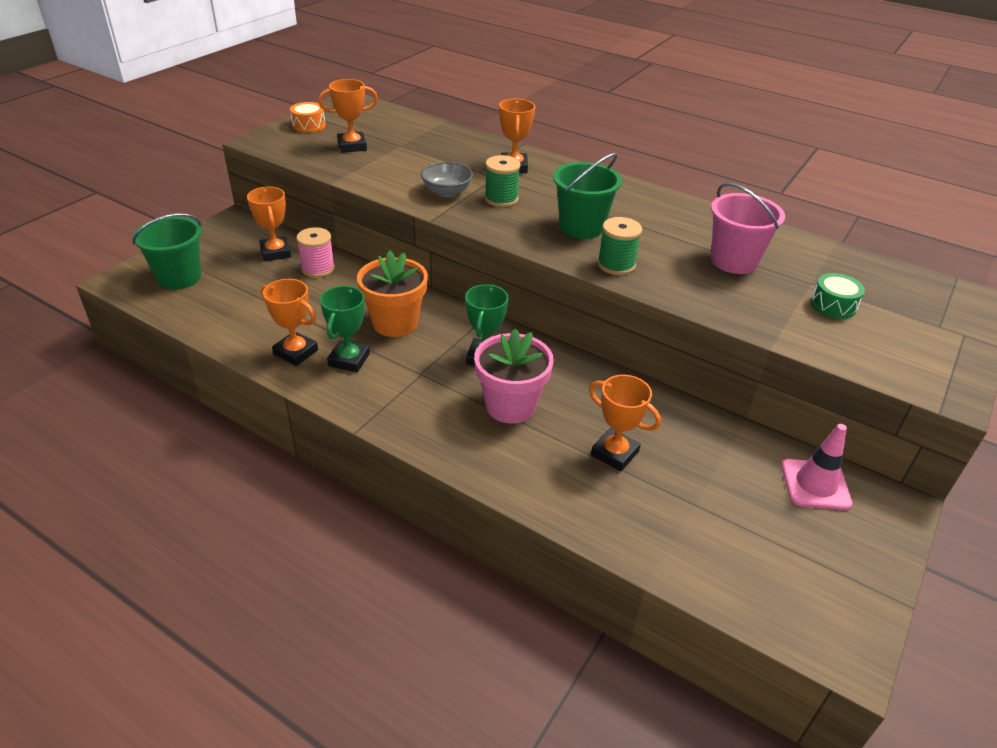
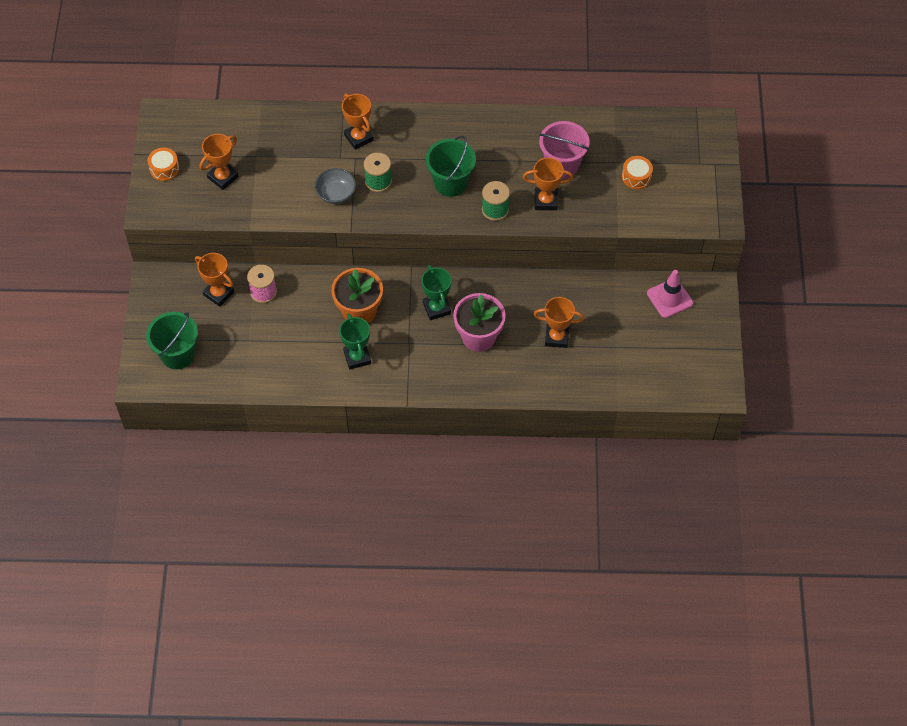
camera: 30 degrees left, 20 degrees up
orange trophy [261,279,318,366] -> orange trophy moved to [523,158,573,210]
green drum [811,273,865,319] -> orange drum [622,156,653,189]

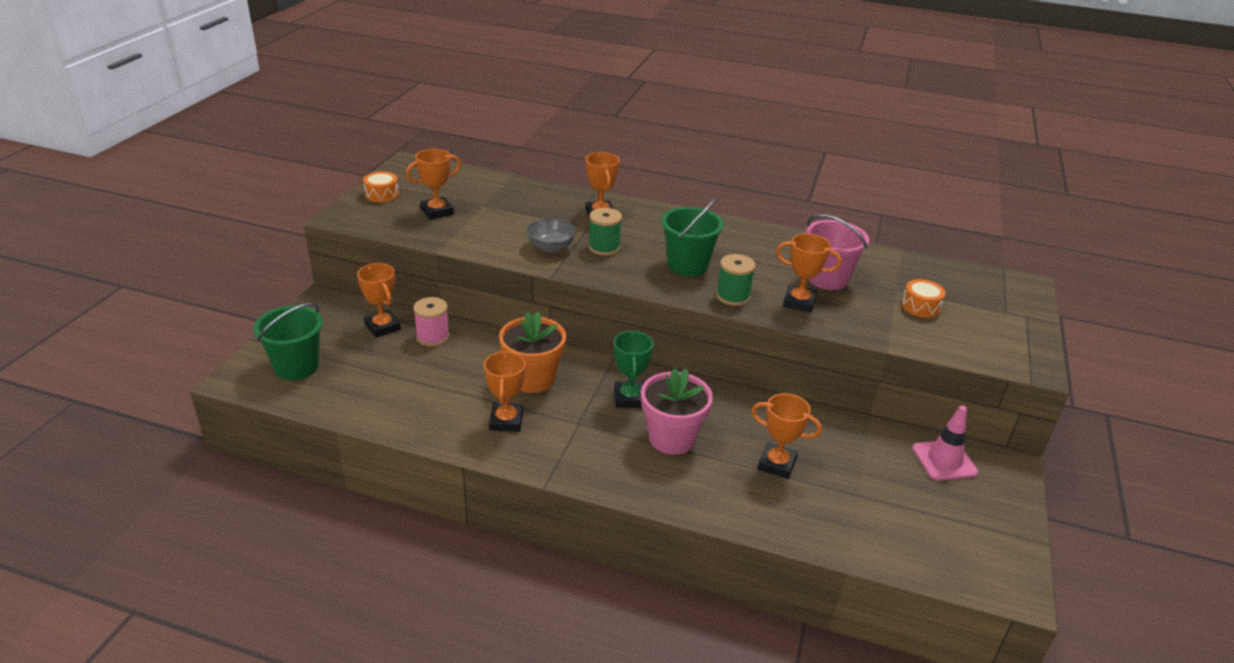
camera: 15 degrees right, 25 degrees down
green trophy [340,314,371,369] -> orange trophy [484,351,526,432]

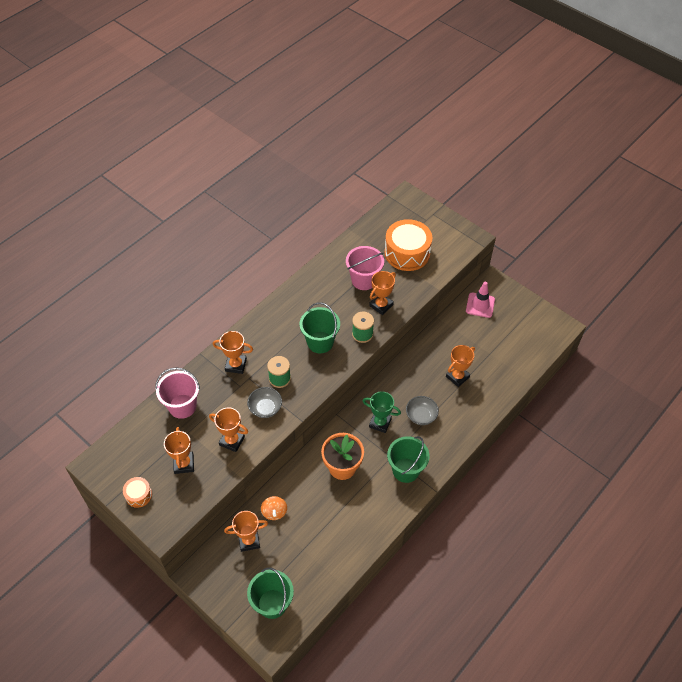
camera: 65 degrees left, 20 degrees up
pink spool [413,297,450,347] -> orange spinning top [261,496,287,520]
orange trophy [484,351,526,432] -> orange trophy moved to [209,407,248,452]
pink flower pot [641,368,713,455] -> grey bowl [406,396,439,425]
orange drum [902,279,946,318] -> orange drum [385,219,432,271], size x2.09
none -> pink bucket [155,368,200,419]
none -> green bucket [387,436,429,483]

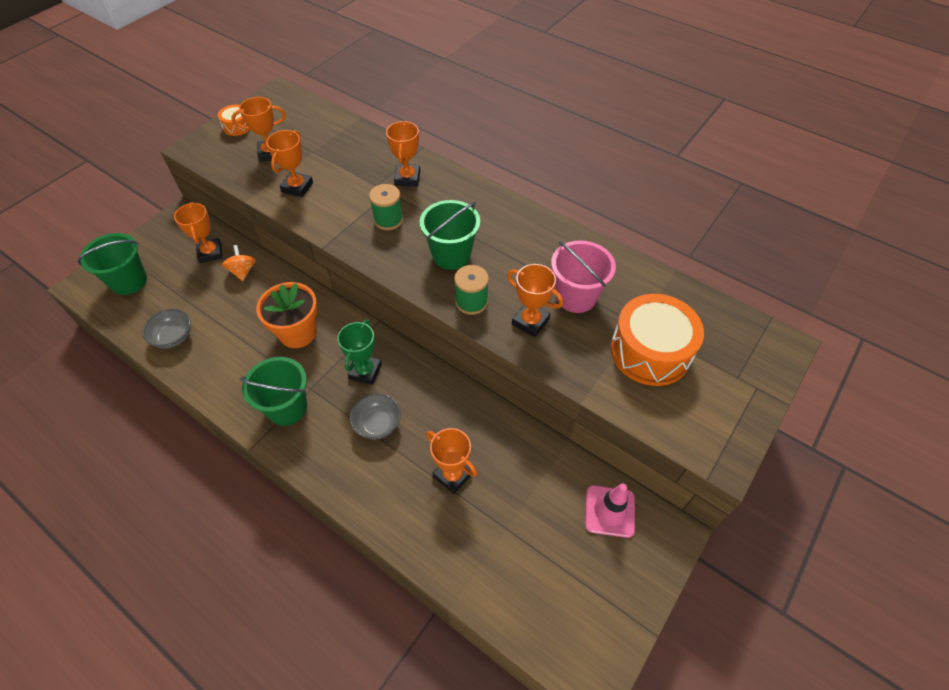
camera: 85 degrees right, 0 degrees up
pink bucket [155,368,200,419] -> none
grey bowl [247,387,282,418] -> grey bowl moved to [142,309,191,348]
orange spinning top [261,496,287,520] -> orange spinning top turned 90 degrees clockwise [222,245,256,281]

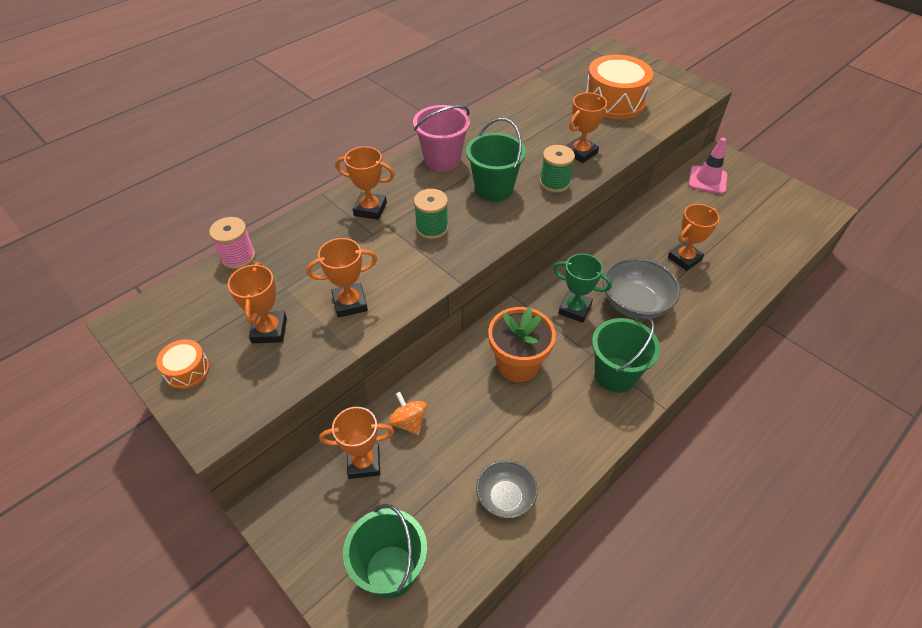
camera: 80 degrees left, 5 degrees down
orange spinning top [222,245,256,281] -> orange spinning top turned 60 degrees clockwise [389,392,427,435]
orange trophy [266,130,313,197] -> orange trophy turned 45 degrees counterclockwise [306,238,377,318]
grey bowl [350,393,401,439] -> grey bowl [603,258,680,319], size x1.55
pink bucket [551,241,616,313] -> pink bucket moved to [413,105,470,171]
none -> pink spool [209,217,256,269]

